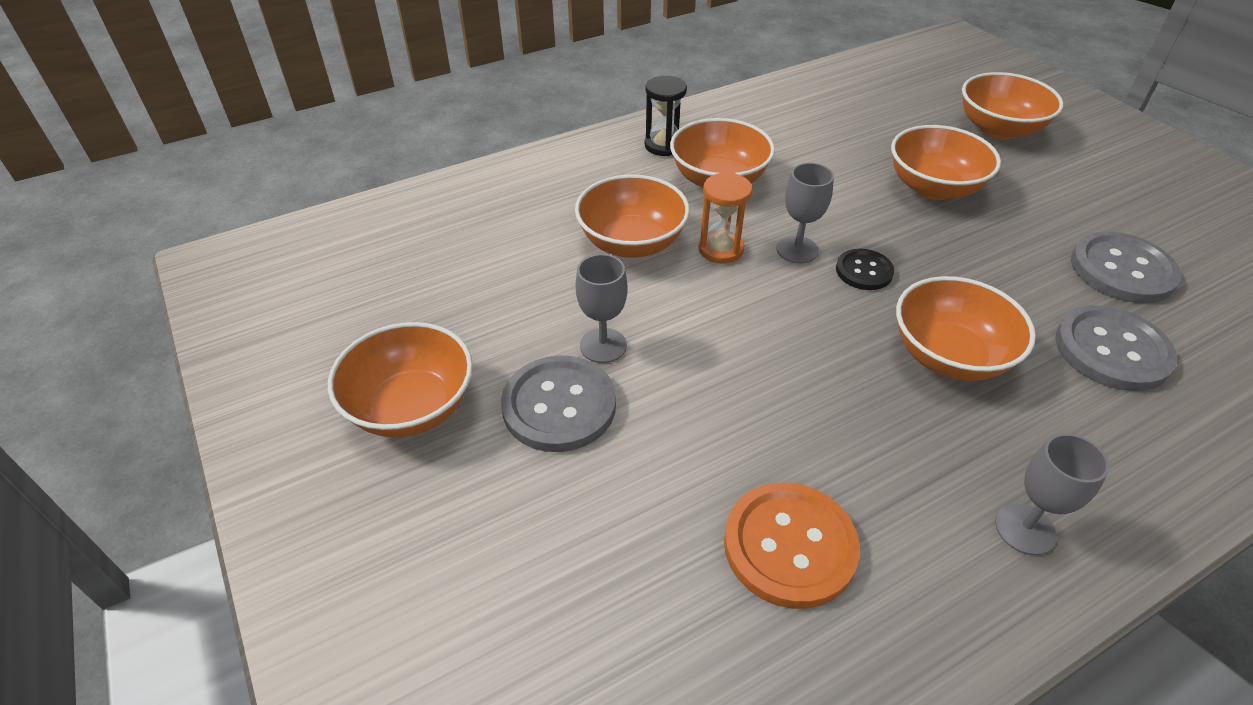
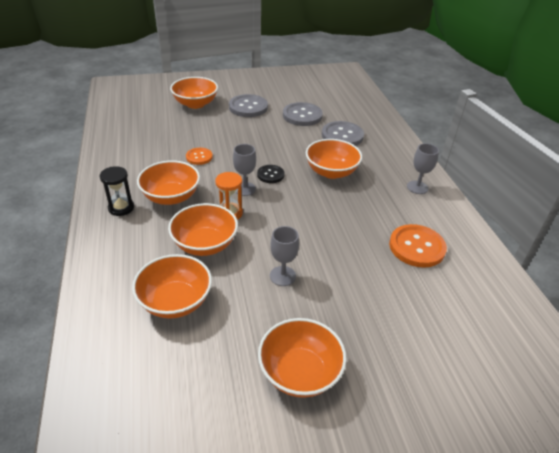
camera: 75 degrees left, 5 degrees down
grey button [501,355,616,452] -> grey button moved to [229,94,268,117]
orange bowl [891,125,1001,200] -> orange bowl moved to [132,254,212,319]
none -> orange button [186,148,213,165]

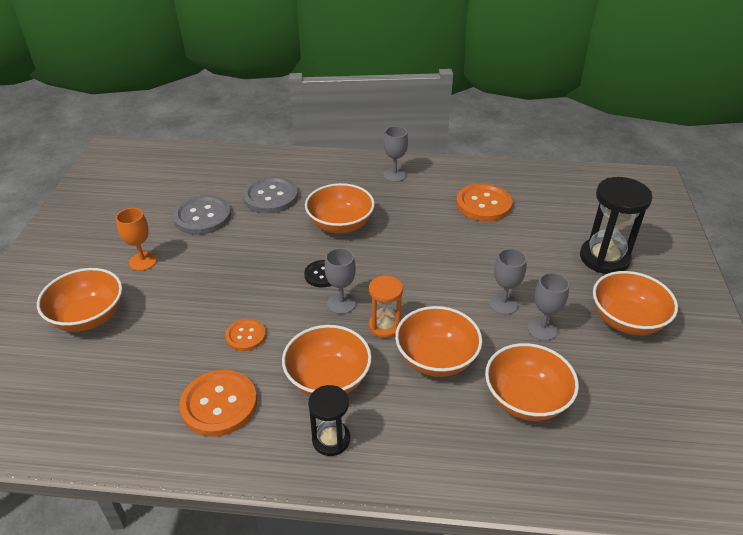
camera: 70 degrees left, 0 degrees up
grey button [229,94,268,117] -> orange goblet [116,208,157,271]
none -> orange button [179,370,257,437]
none -> grey goblet [528,273,569,341]
none -> black hourglass [580,177,653,274]

